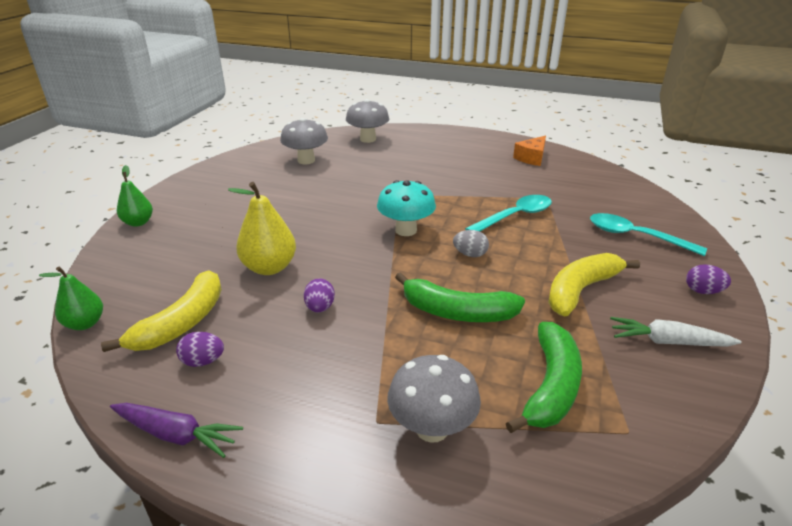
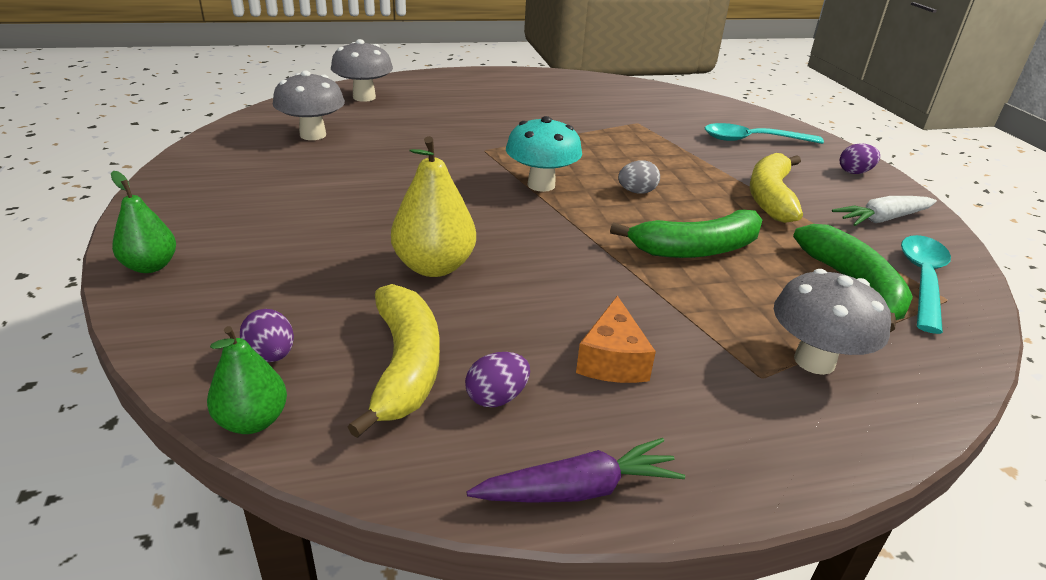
camera: 35 degrees left, 0 degrees up
purple egg [304,278,335,312] -> purple egg moved to [240,309,294,362]
turquoise spoon [465,195,552,231] -> turquoise spoon moved to [901,235,951,334]
orange cheese [513,136,546,166] -> orange cheese moved to [576,296,656,383]

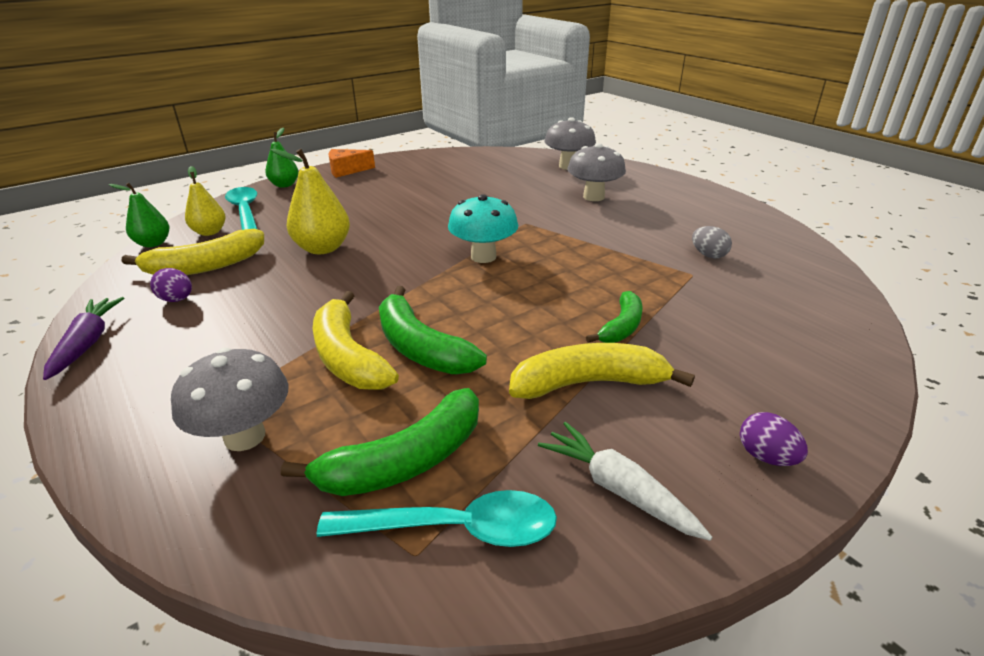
camera: 70 degrees right, 0 degrees up
purple egg [240,309,294,362] -> yellow pear [185,166,226,236]
grey mushroom [273,71,345,140] -> grey mushroom moved to [568,143,626,201]
purple carrot [467,438,685,503] -> purple carrot turned 150 degrees counterclockwise [43,297,124,380]
orange cheese [576,296,656,383] -> orange cheese moved to [329,149,375,178]
grey egg [618,161,660,194] -> grey egg moved to [692,226,732,258]
turquoise spoon [705,123,824,144] -> turquoise spoon moved to [225,187,257,230]
none -> yellow banana [313,291,399,389]
none -> green banana [586,291,643,343]

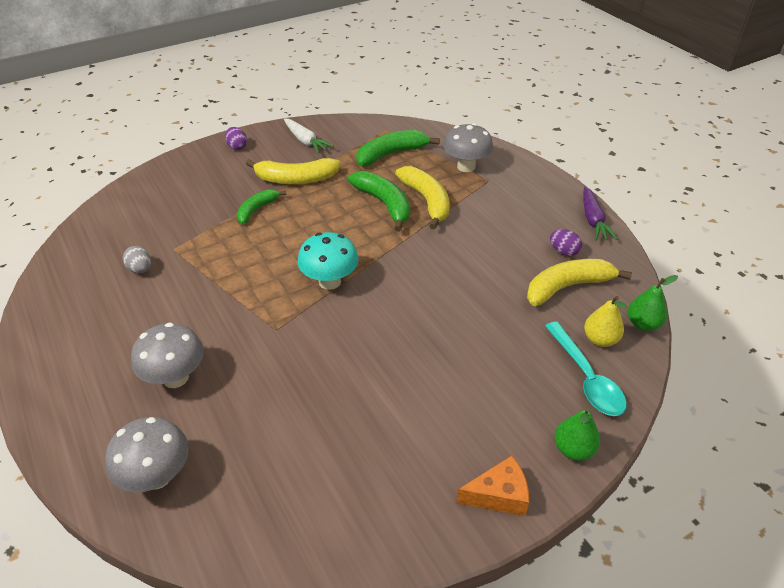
camera: 175 degrees left, 10 degrees up
yellow pear [271,149,350,254] -> none
turquoise spoon [317,490,557,547] -> none

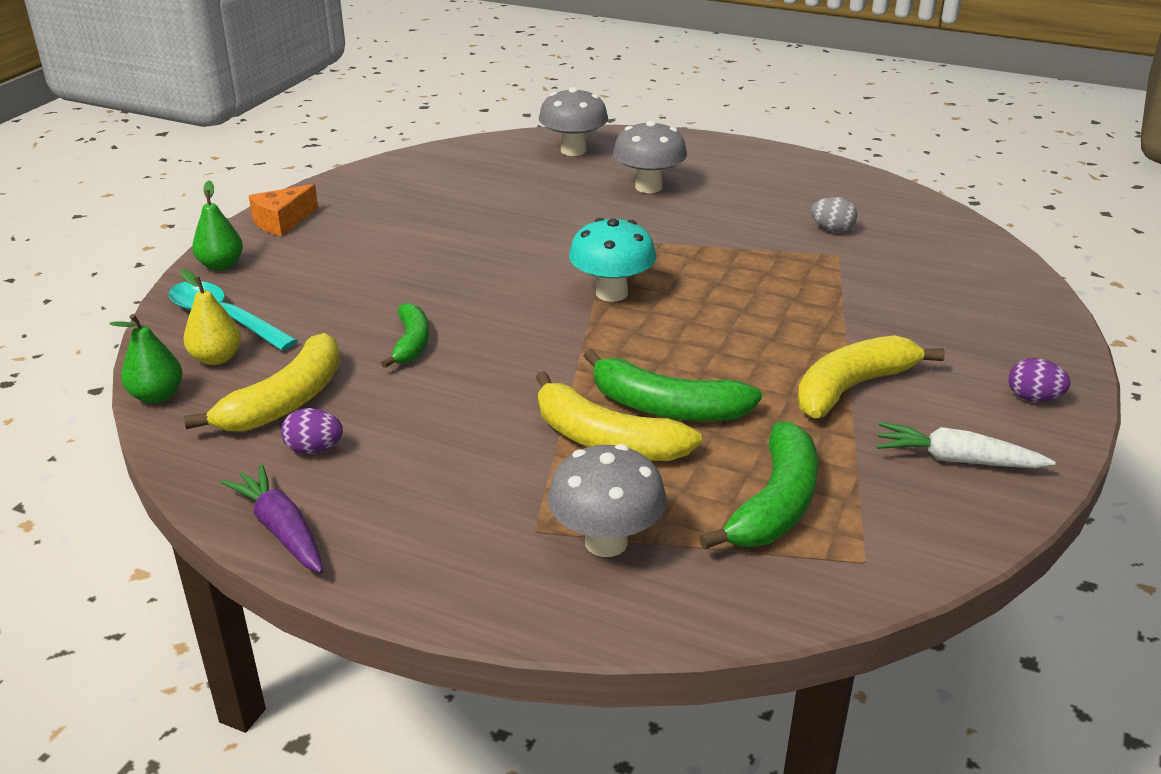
camera: 145 degrees right, 10 degrees down
green banana [237,189,286,224] -> green banana moved to [381,303,429,368]

